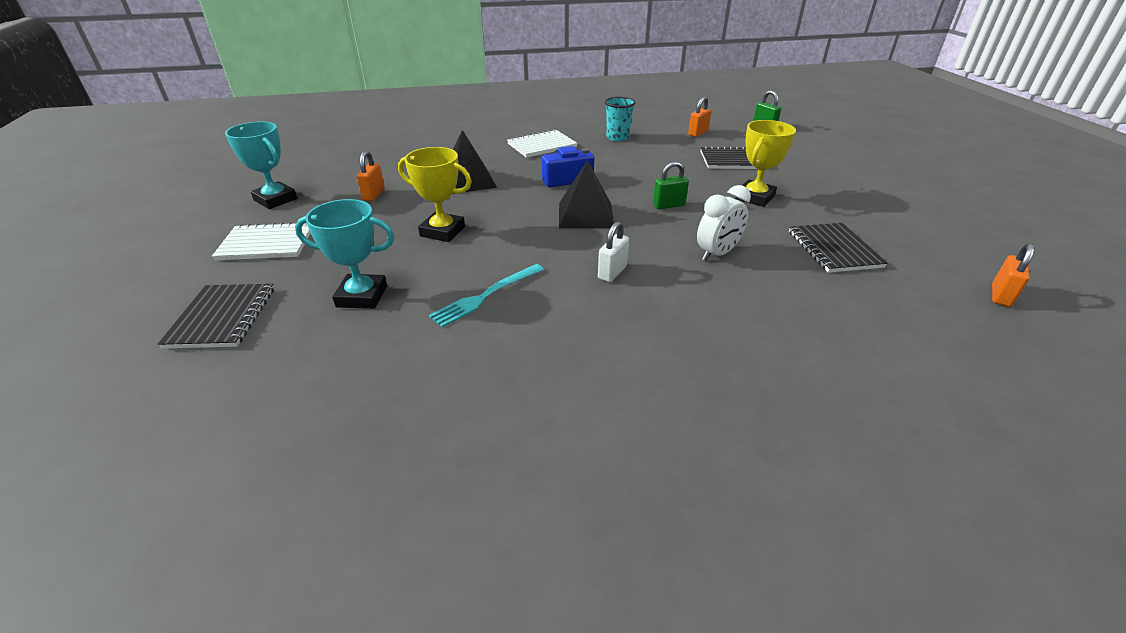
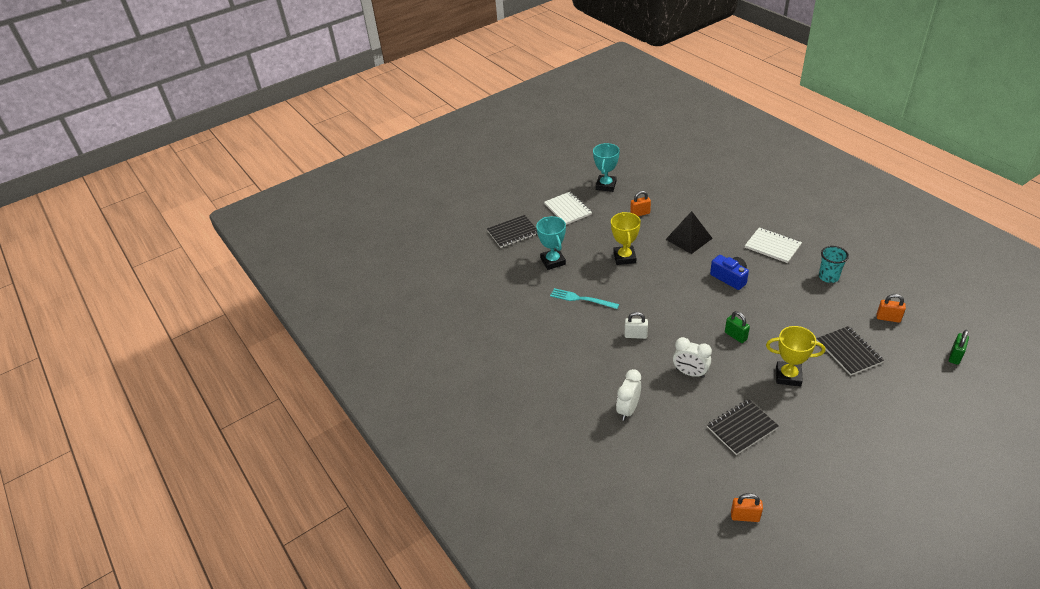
camera: 70 degrees right, 5 degrees up
black pyramid [559,160,614,228] -> none
none -> white clock [616,369,641,421]

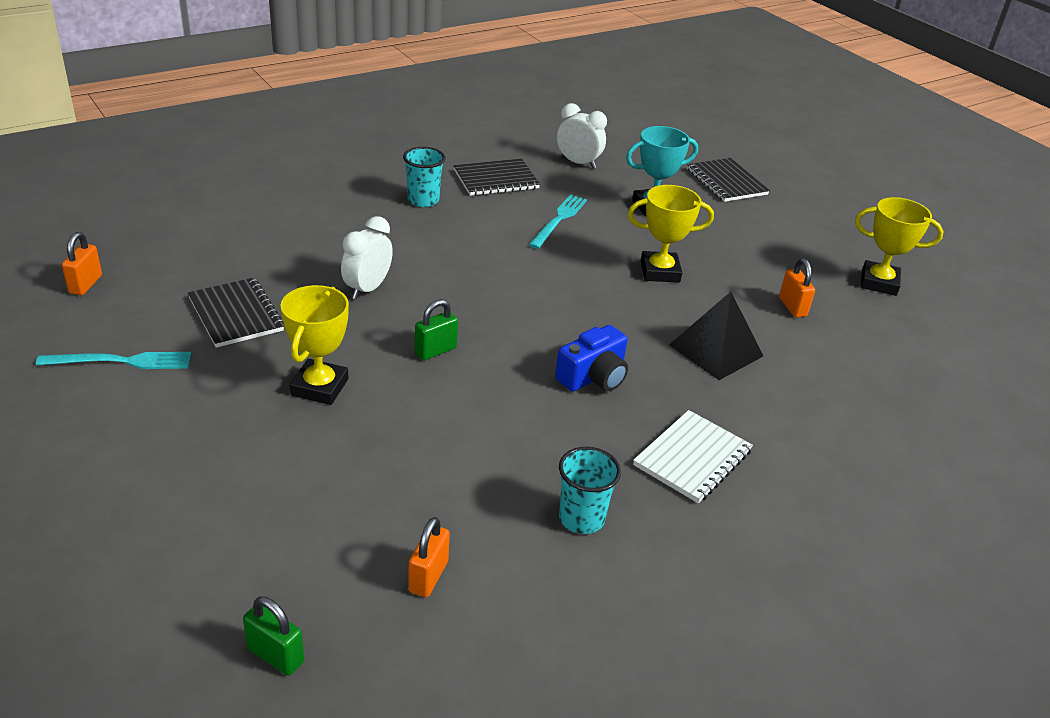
camera: 85 degrees right, 5 degrees down
white notebook [544,192,592,225] -> none
turquoise trophy [593,143,620,192] -> yellow trophy [855,197,944,296]
white clock [616,369,641,421] -> white clock moved to [557,103,607,169]
white padlock [624,312,648,339] -> none
black notebook [817,326,884,375] -> black notebook moved to [454,159,540,196]
none -> turquoise fork [36,352,191,369]
none -> turquoise cup [403,147,445,207]

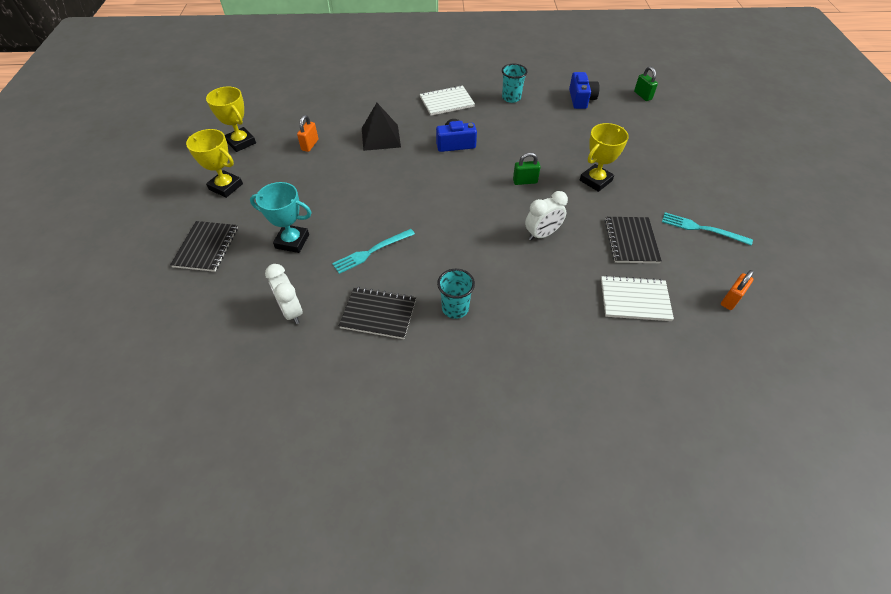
camera: 145 degrees left, 15 degrees up
orange padlock [408,517,450,597] -> blue camera [569,72,600,109]
yellow trophy [628,185,714,283] -> yellow trophy moved to [186,129,243,198]
none -> white notebook [601,275,674,321]

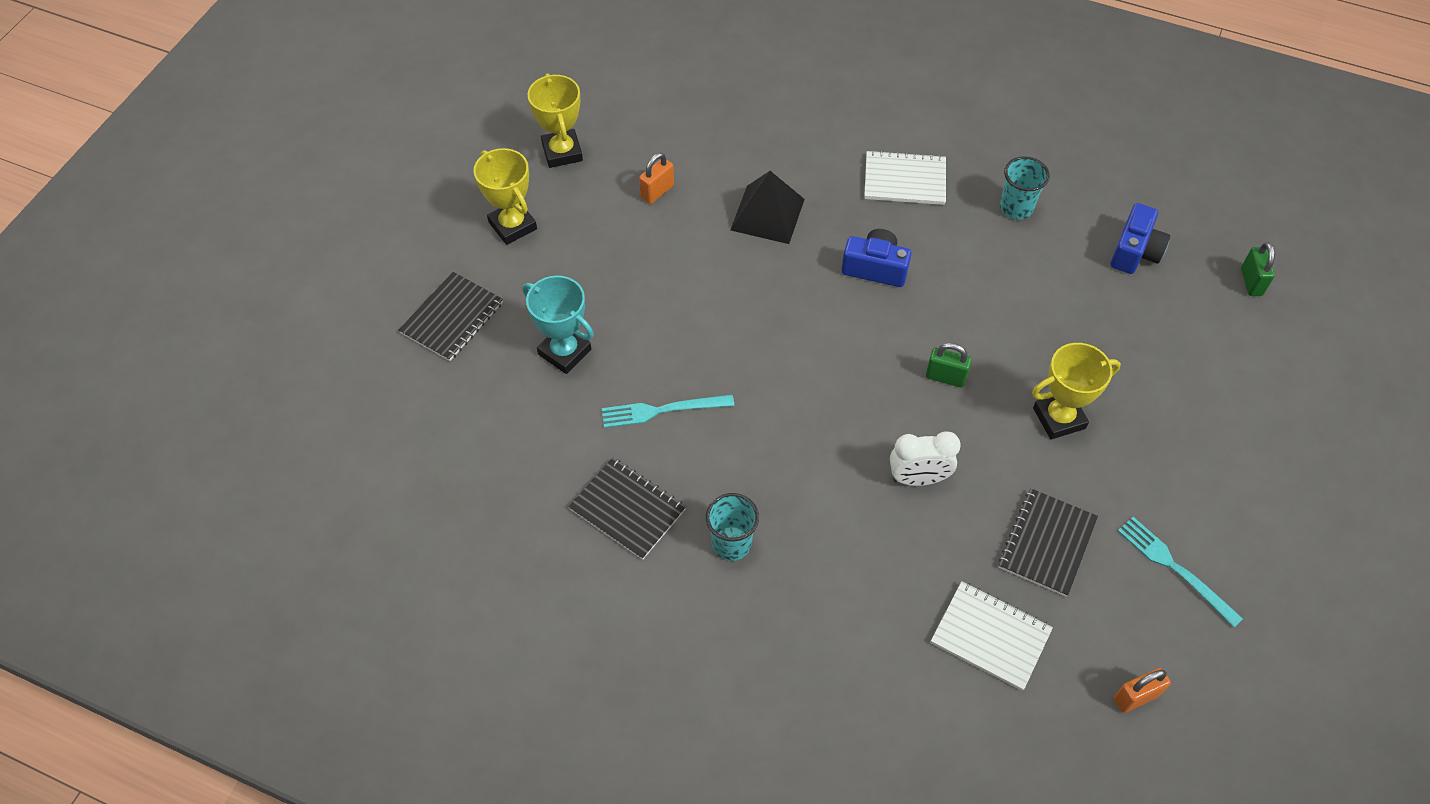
camera: 25 degrees right, 5 degrees up
white clock [265,264,303,324] -> none

